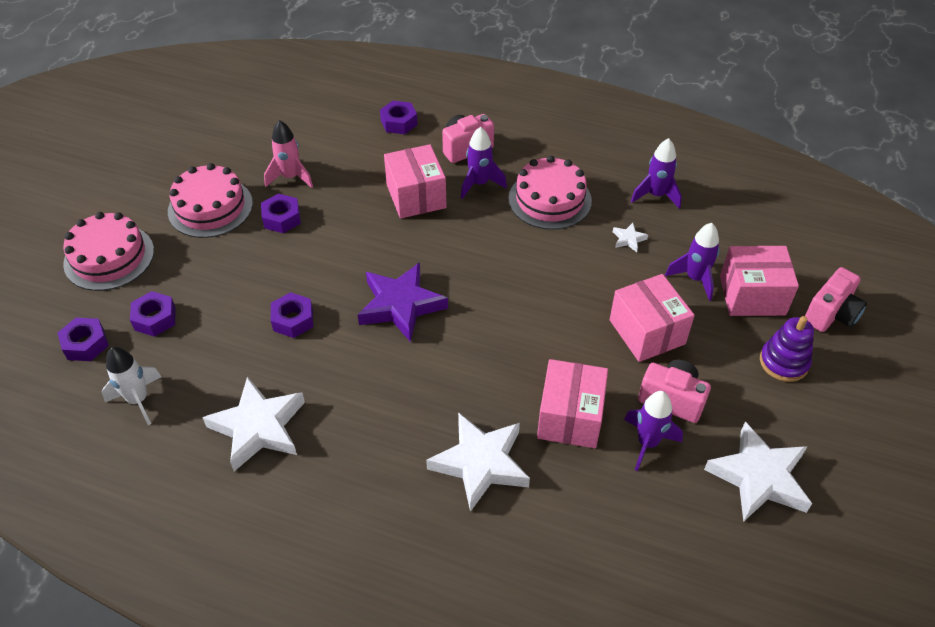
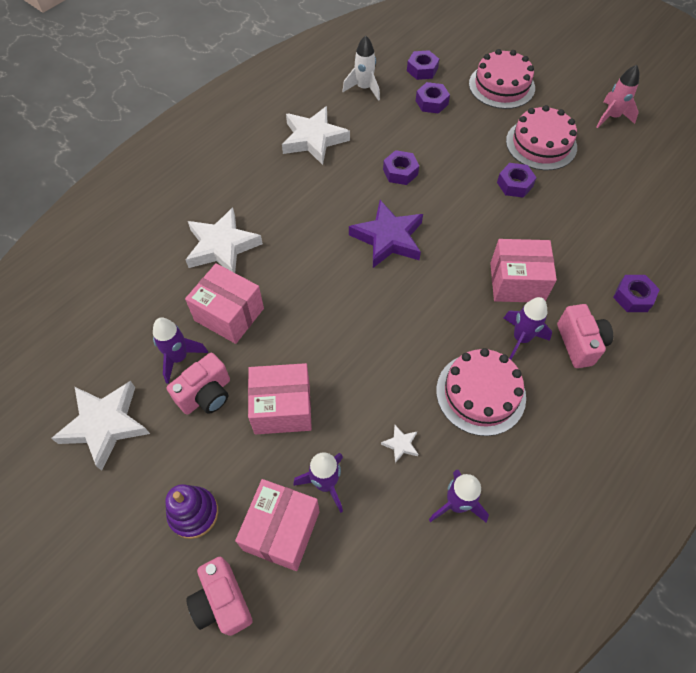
camera: 110 degrees right, 10 degrees up
pink rocket [264,120,313,188] -> pink rocket moved to [596,65,639,128]

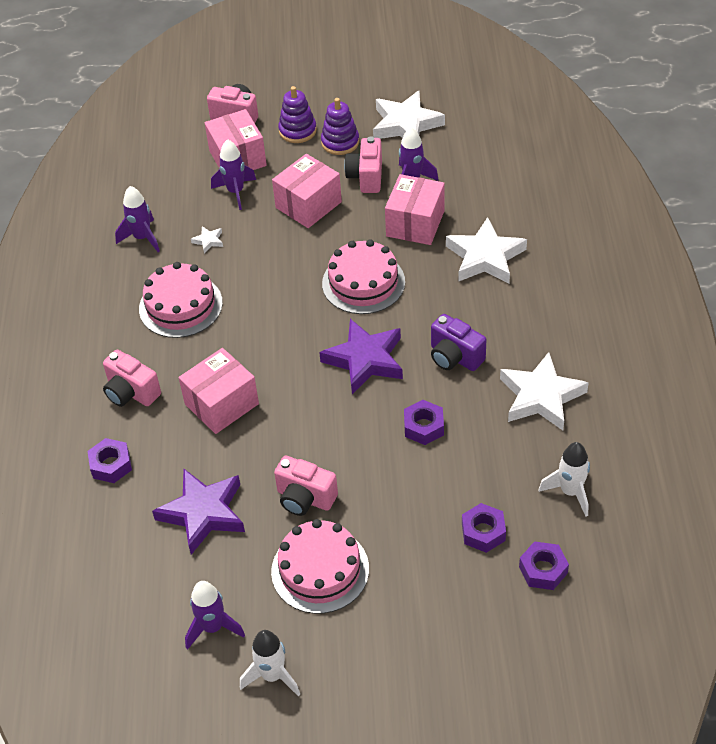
camera: 140 degrees right, 10 degrees down
pink box [185,263,264,344] -> pink box turned 60 degrees counterclockwise [385,174,445,245]
pink cake [469,49,535,109] -> pink cake moved to [322,239,405,314]
purple nut [497,163,537,198] -> pink camera [274,455,338,516]
purple rocket [504,297,552,360] -> purple rocket moved to [185,581,245,650]
pink rocket [596,65,639,128] -> white rocket [240,630,300,696]
none -> purple star [152,469,245,555]
none -> purple stacking toy [321,98,359,155]
none -> purple camera [431,314,486,371]

